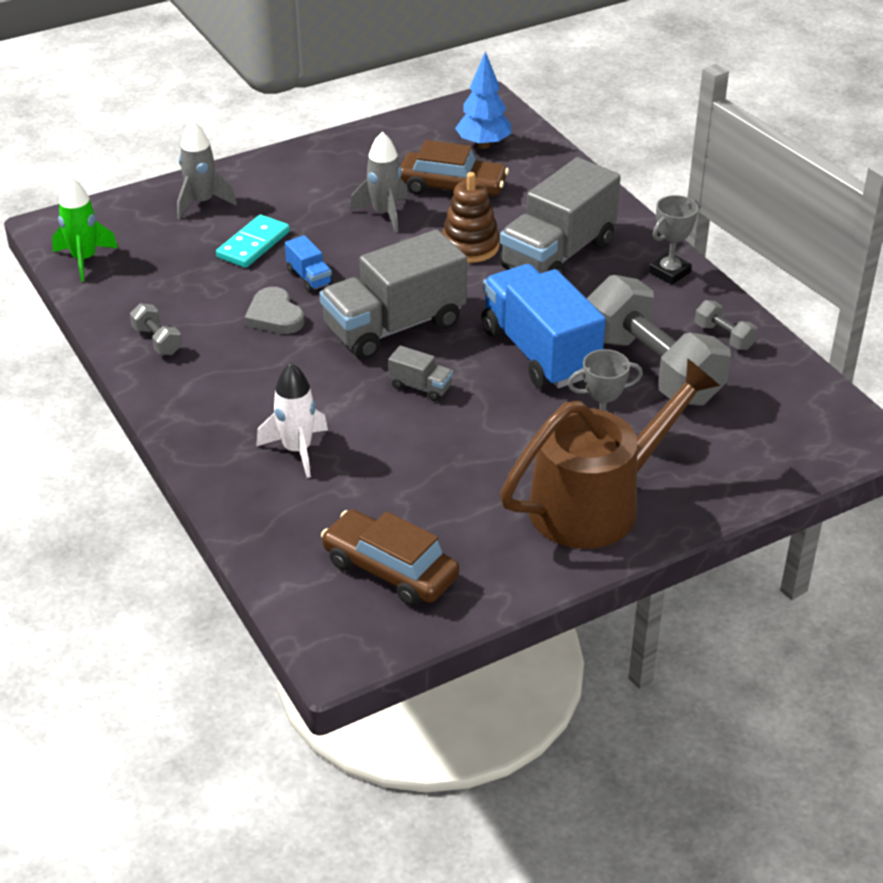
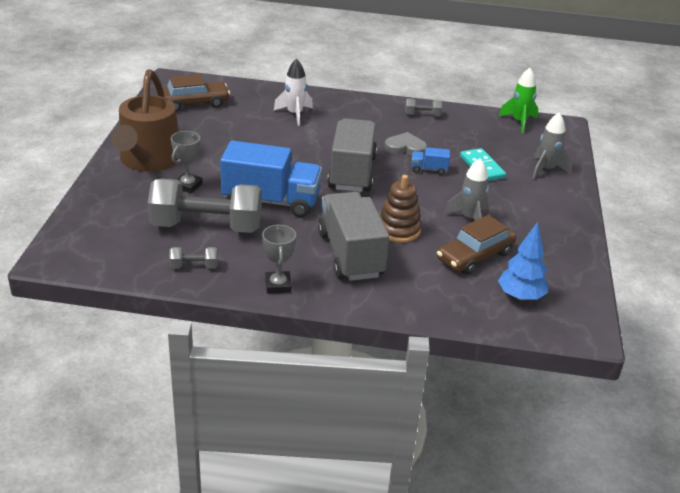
camera: 125 degrees right, 5 degrees down
grey truck [388,346,453,401] -> none

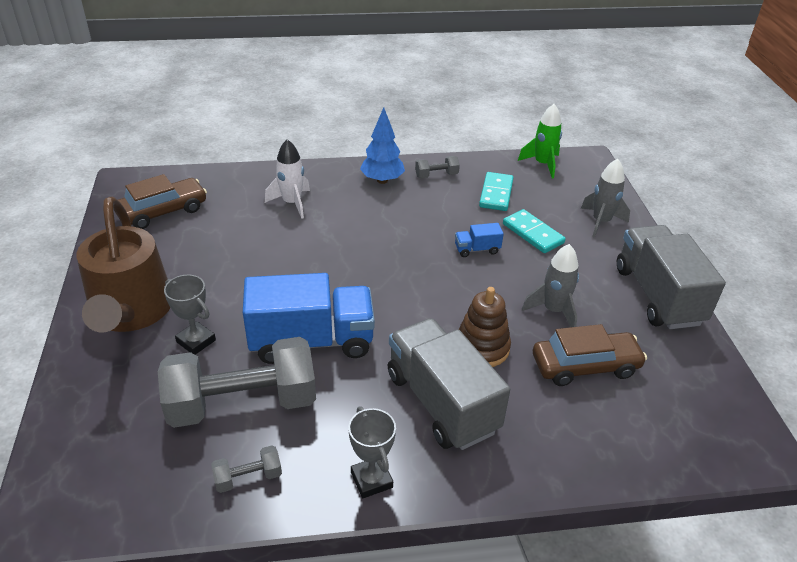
camera: 15 degrees left, 5 degrees up
grey trophy [171,131,203,193] -> grey trophy turned 60 degrees counterclockwise [164,275,216,355]
grey truck [327,118,377,192] -> grey truck moved to [617,225,726,329]
grey heart [384,132,427,156] -> none
brown car [437,215,516,275] -> brown car turned 135 degrees counterclockwise [533,324,647,386]
blue tree [498,222,548,301] -> blue tree moved to [360,107,405,184]
none -> turquoise domino [479,172,514,211]

